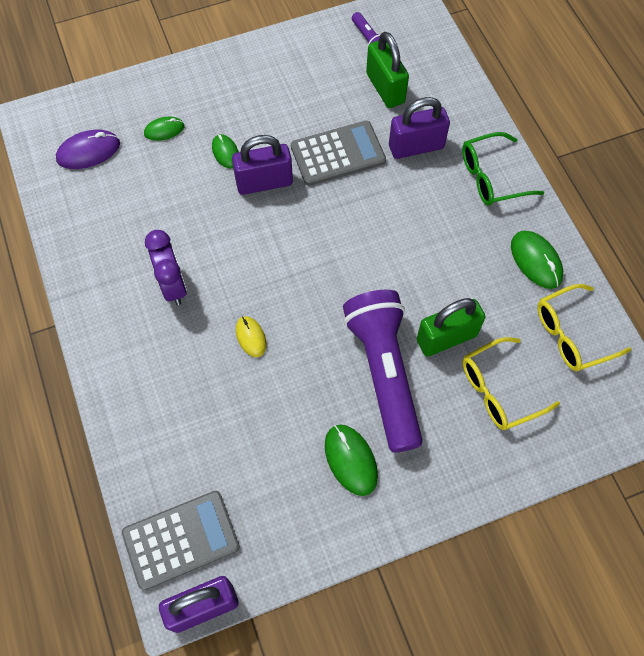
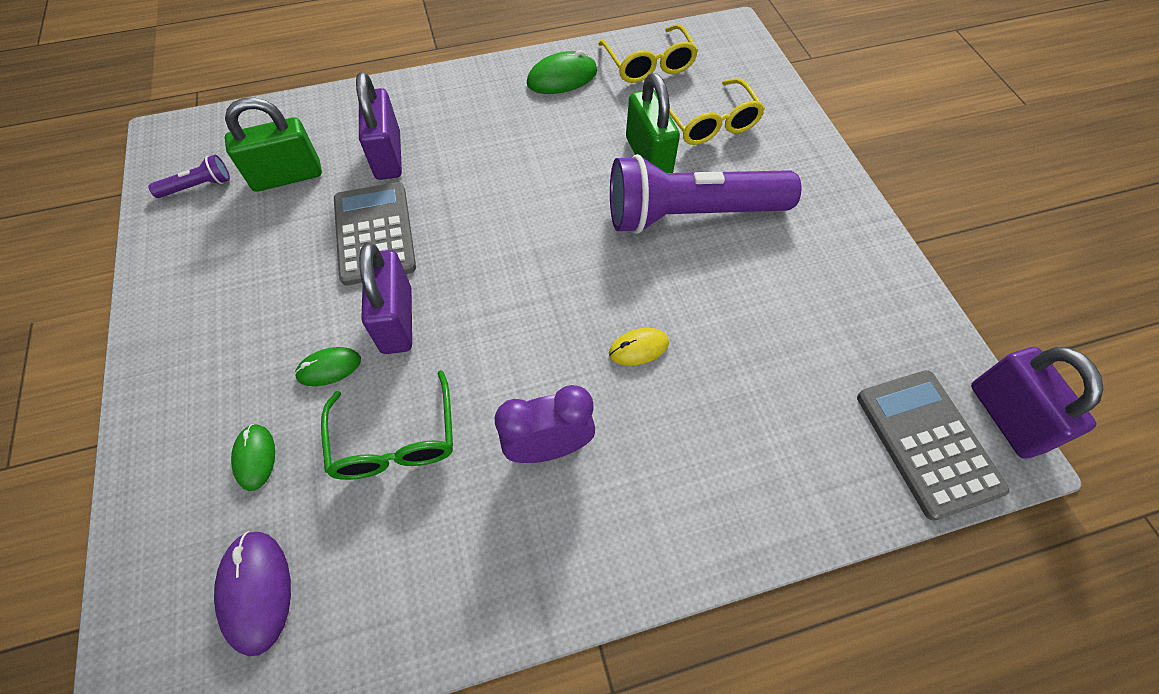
camera: 85 degrees left, 5 degrees down
green mouse [325,424,378,496] -> none
green glasses [462,132,544,206] -> green glasses moved to [321,370,453,480]

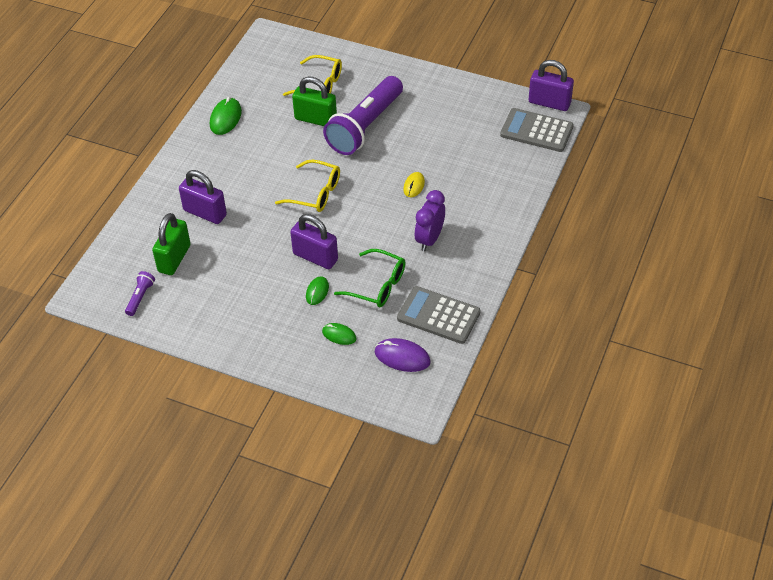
camera: 50 degrees left, 10 degrees down
grey calculator [334,182,416,285] -> grey calculator moved to [397,286,481,344]
yellow glasses [598,24,698,83] -> yellow glasses moved to [275,160,340,212]

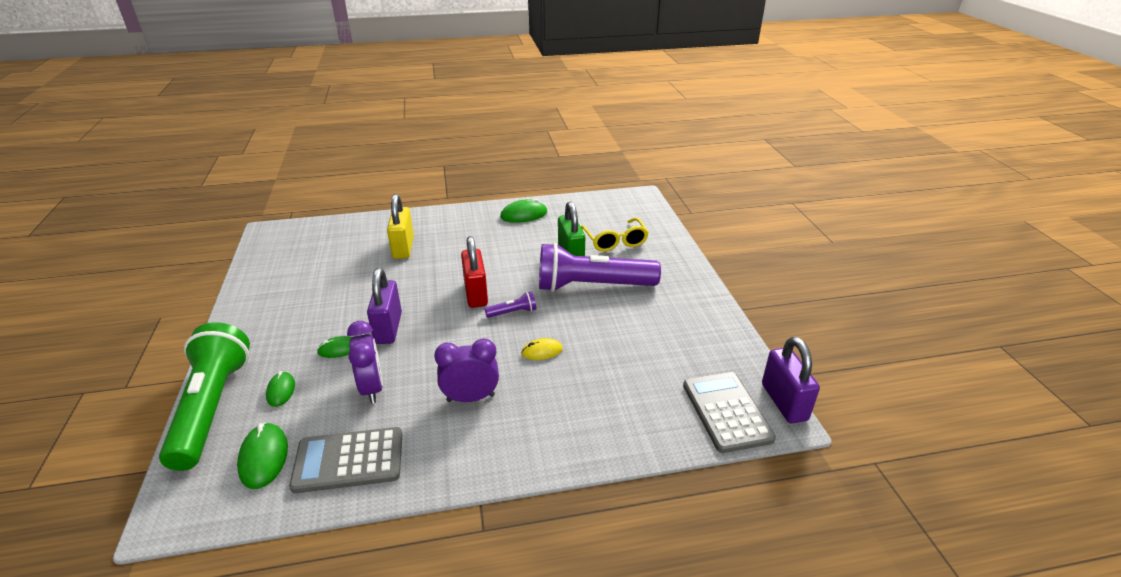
camera: 55 degrees right, 15 degrees down
purple flashlight [125,271,155,316] -> purple flashlight moved to [484,291,537,318]
green padlock [152,213,191,275] -> none
purple padlock [179,170,227,224] -> yellow padlock [387,194,414,259]
yellow glasses [275,160,340,212] -> red padlock [461,236,488,308]
green glasses [334,249,406,307] -> purple clock [347,321,383,403]
purple mouse [375,338,431,372] -> green mouse [237,423,288,489]
grey calculator [397,286,481,344] -> grey calculator turned 90 degrees counterclockwise [289,427,402,493]
none -> green flashlight [159,322,250,471]

